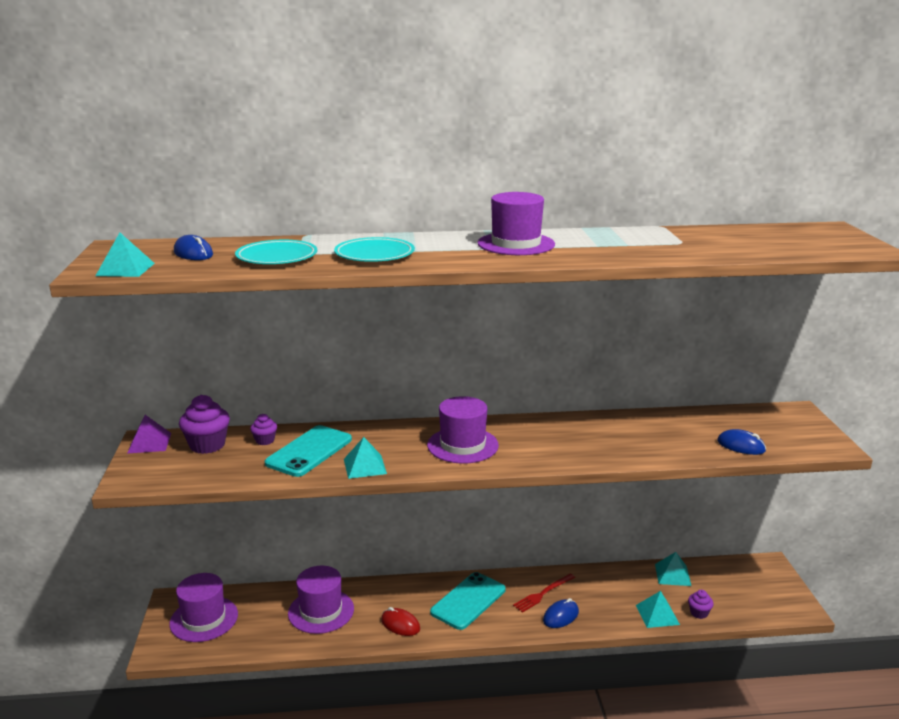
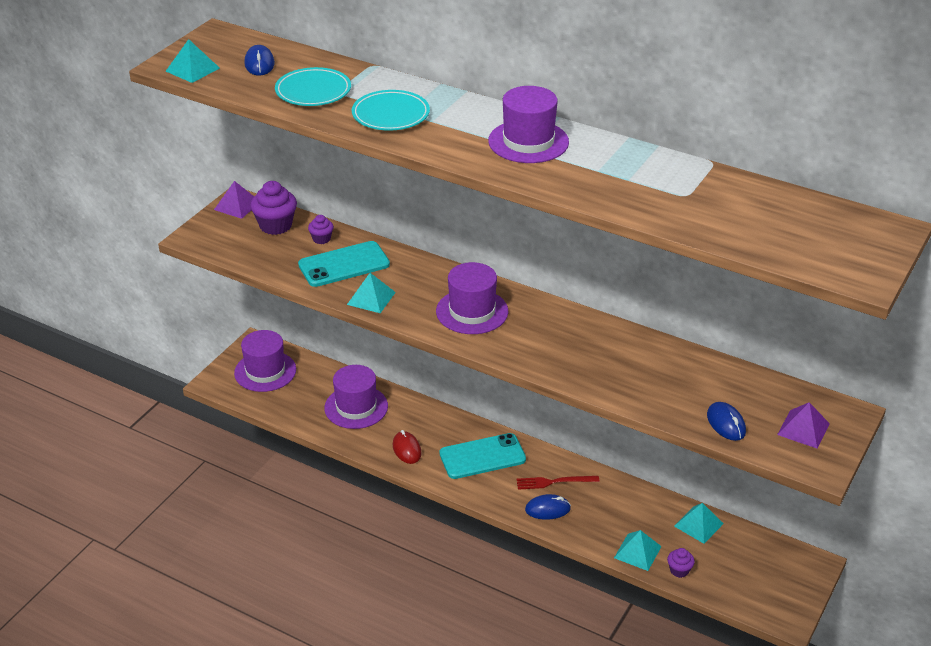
camera: 35 degrees right, 15 degrees up
none -> purple pyramid [777,402,830,448]

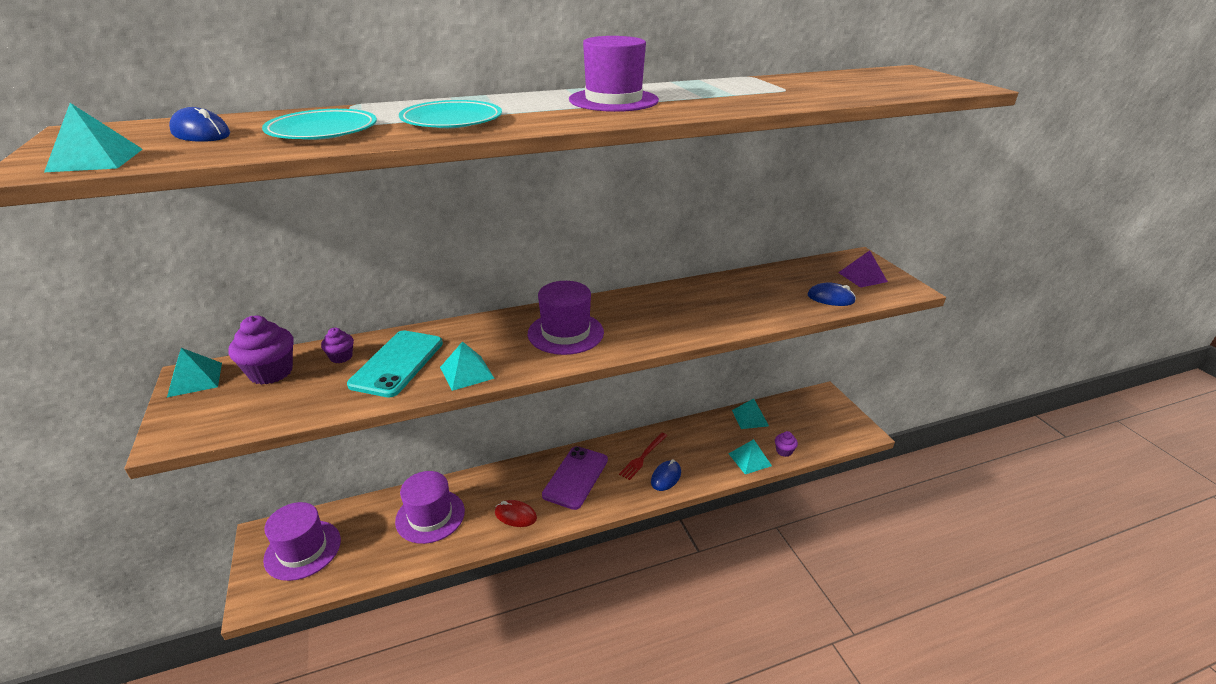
camera: 50 degrees left, 5 degrees down
purple pyramid [214,181,254,219] -> turquoise pyramid [167,348,222,397]
turquoise phone [439,433,526,479] -> purple phone [542,446,608,510]

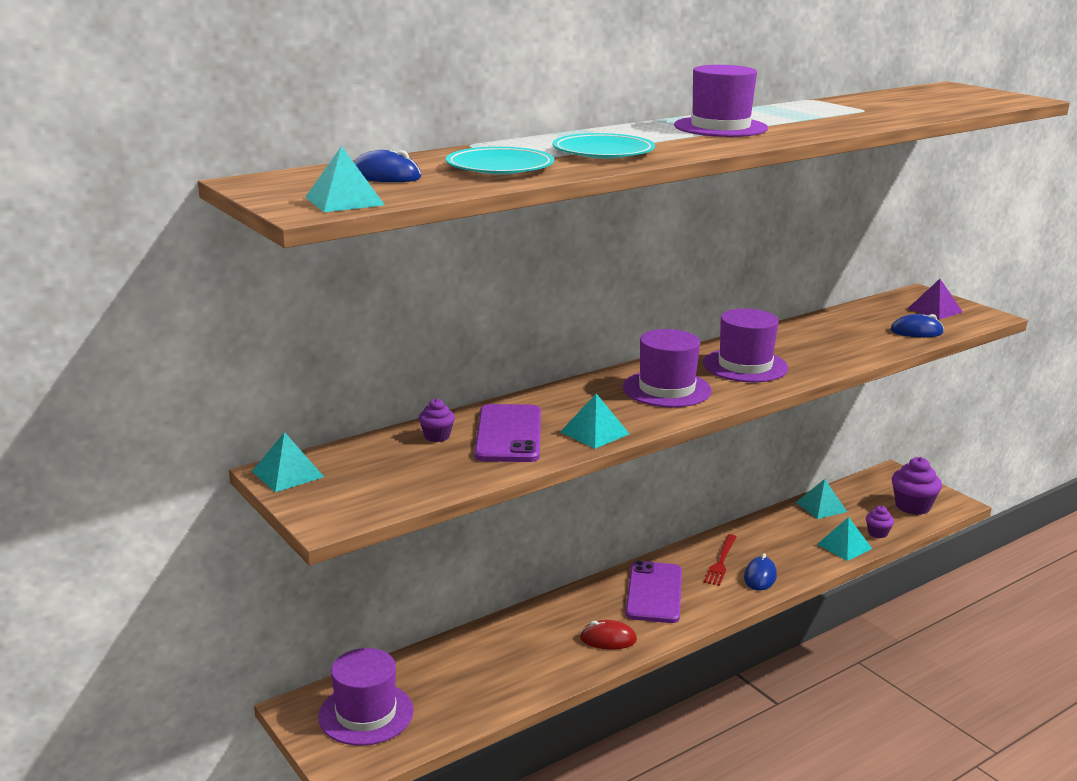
camera: 15 degrees left, 10 degrees down
purple cupcake [228,316,294,385] -> purple cupcake moved to [892,457,942,515]
turquoise phone [347,330,443,397] -> purple phone [474,404,541,462]
purple hat [395,471,465,544] -> purple hat moved to [703,308,788,382]

